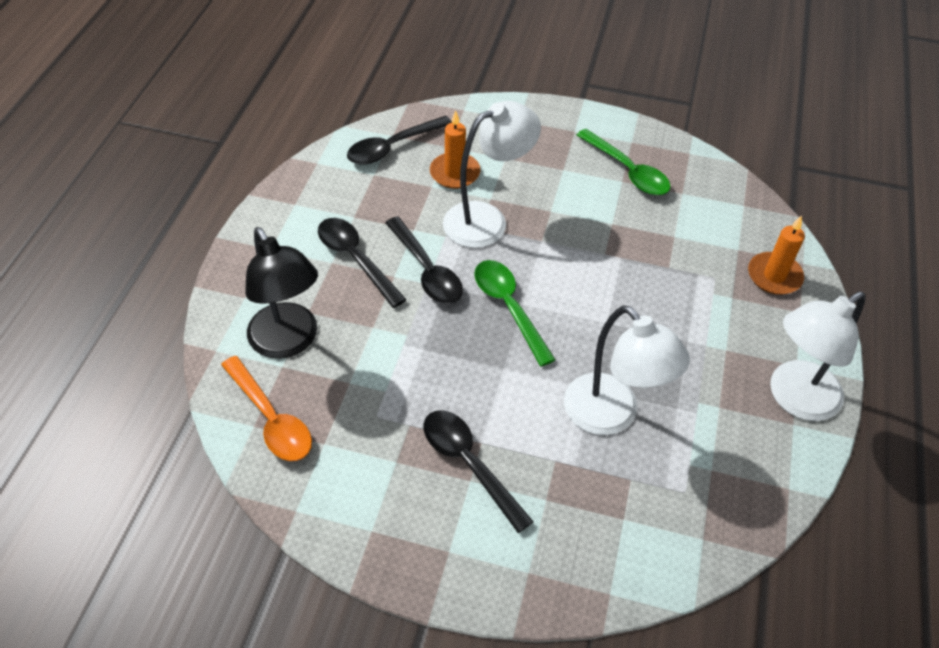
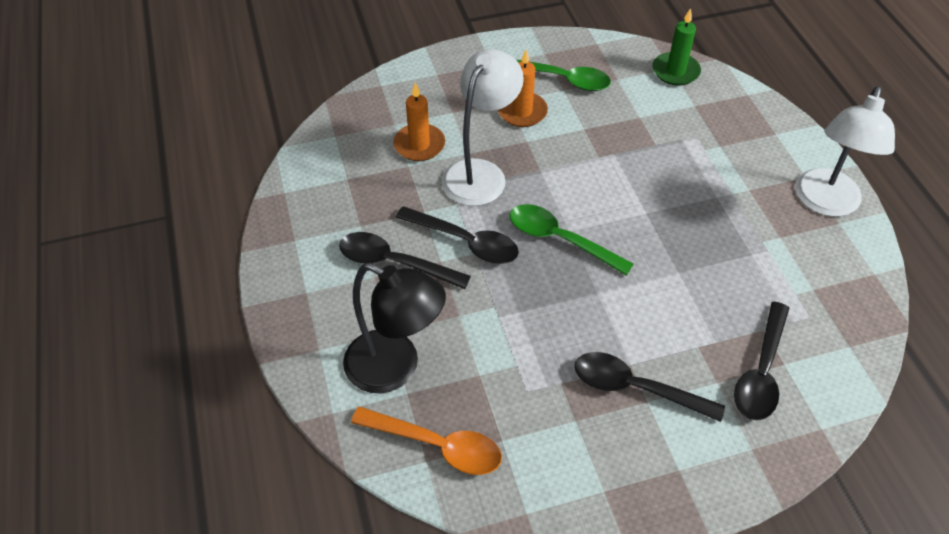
camera: 30 degrees left, 0 degrees up
black spoon [347,116,452,165] -> black spoon moved to [734,302,789,420]
white lamp [564,305,690,435] -> none
orange candle [748,215,805,295] -> orange candle moved to [498,50,548,127]
none -> green candle [653,8,701,86]

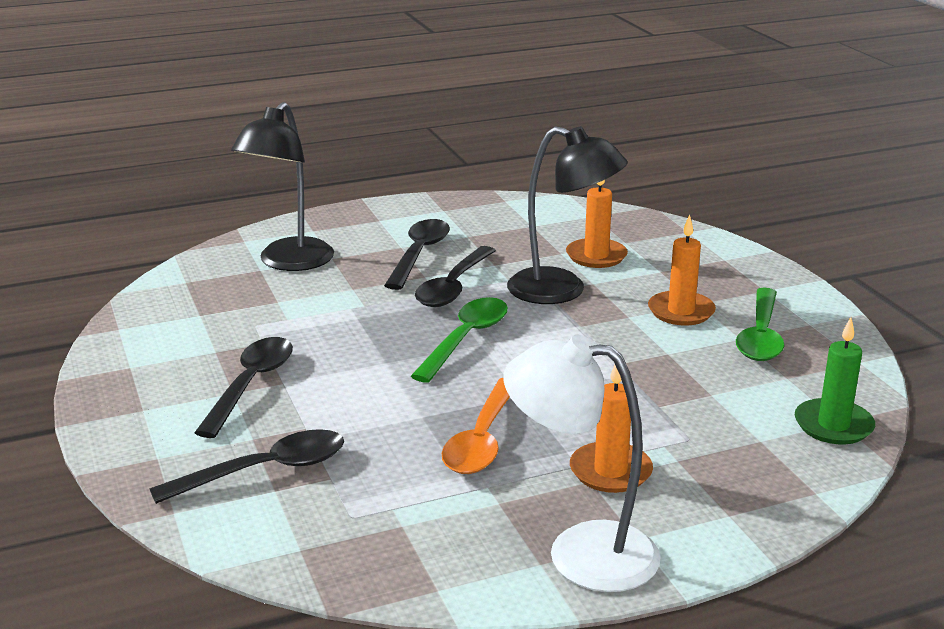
camera: 85 degrees right, 25 degrees down
orange spoon [351,406,502,475] -> orange spoon moved to [442,378,510,474]
white lamp [442,49,524,206] -> black lamp [507,126,627,304]
black spoon [734,302,789,420] -> black spoon turned 135 degrees clockwise [149,429,344,504]
none -> orange candle [570,365,653,493]

